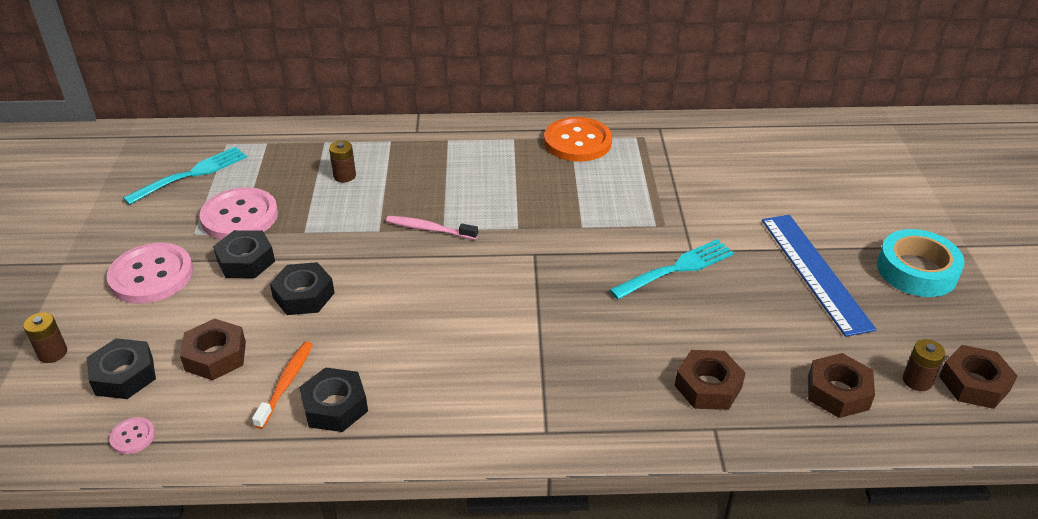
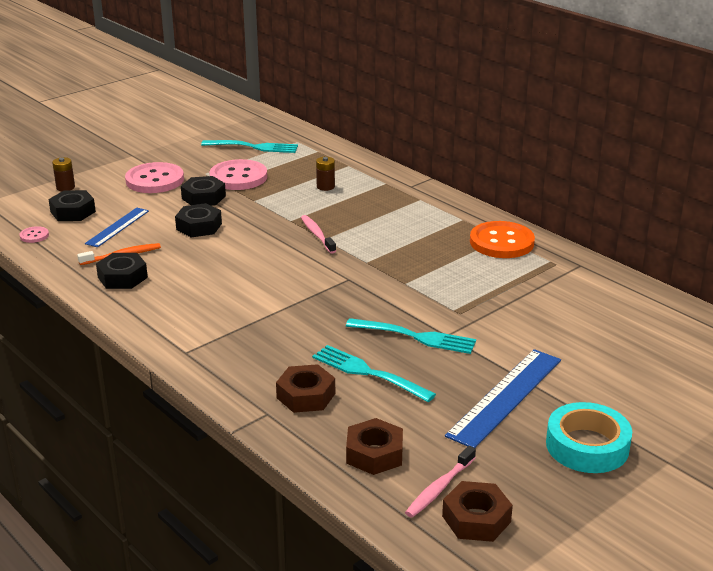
camera: 50 degrees right, 10 degrees down
brown nut [180,319,246,380] -> blue ruler [85,208,149,247]
brown battery [903,339,945,391] -> pink toothbrush [405,446,476,518]
none -> turquoise fork [312,345,436,402]

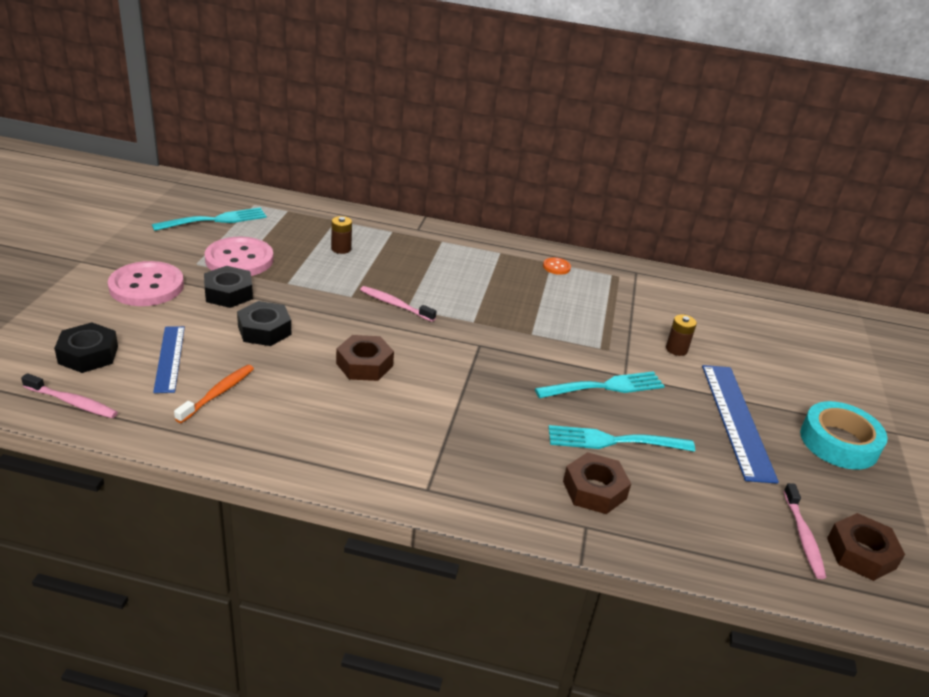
camera: 40 degrees left, 5 degrees up
pink button [19,226,49,243] -> pink toothbrush [21,373,118,418]
brown battery [52,157,75,191] -> brown battery moved to [666,314,697,356]
black nut [96,253,148,289] -> none
brown nut [346,418,403,475] -> brown nut moved to [336,335,394,381]
orange button [470,221,535,258] -> orange button [543,257,571,275], size x0.44

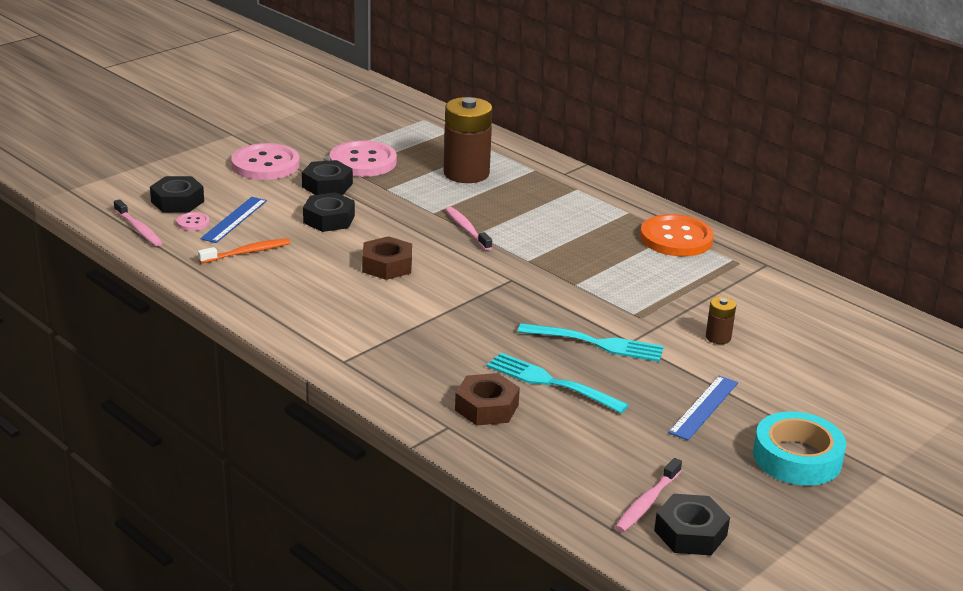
camera: 35 degrees right, 5 degrees down
turquoise fork [152,207,267,231] -> none
brown battery [331,216,352,254] -> brown battery [443,97,493,183], size x2.17
orange button [543,257,571,275] -> orange button [640,214,714,256], size x2.25
blue ruler [702,365,779,484] -> blue ruler [668,376,738,440], size x0.62
brown nut [827,513,905,581] -> black nut [654,494,730,555]
none -> pink button [177,212,210,231]

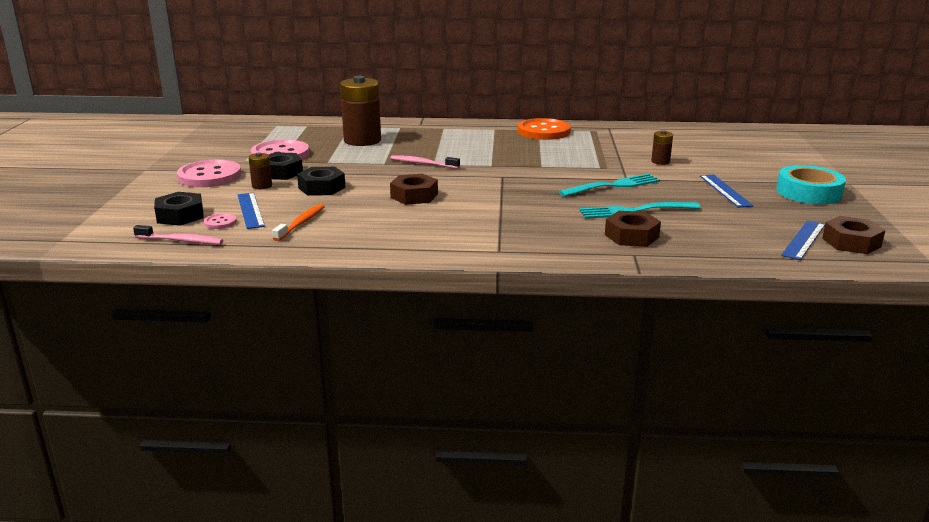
camera: 40 degrees left, 5 degrees down
pink toothbrush [615,458,682,532] -> blue ruler [781,220,825,260]
black nut [654,494,730,555] -> brown nut [822,216,885,254]
none -> brown battery [248,152,272,189]

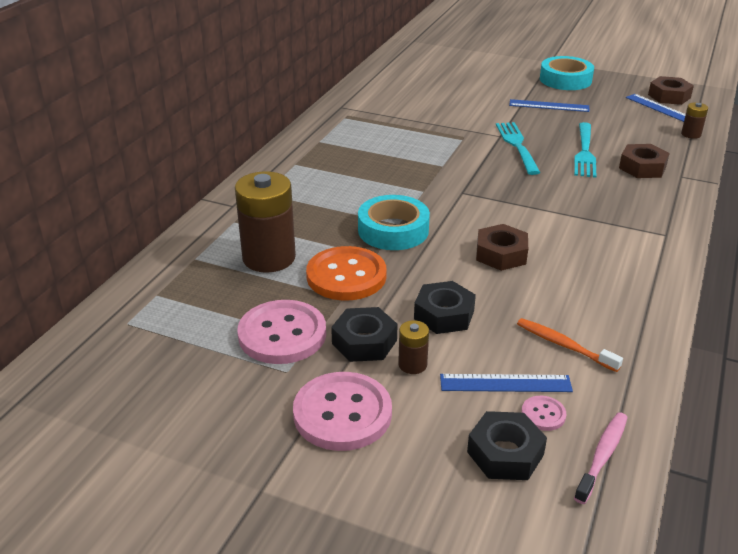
camera: 70 degrees left, 10 degrees up
pink toothbrush [390,155,460,169] -> turquoise tape [358,195,430,250]
orange button [518,118,571,140] -> orange button moved to [306,246,387,301]
brown battery [651,130,673,165] -> brown battery moved to [681,102,708,139]

